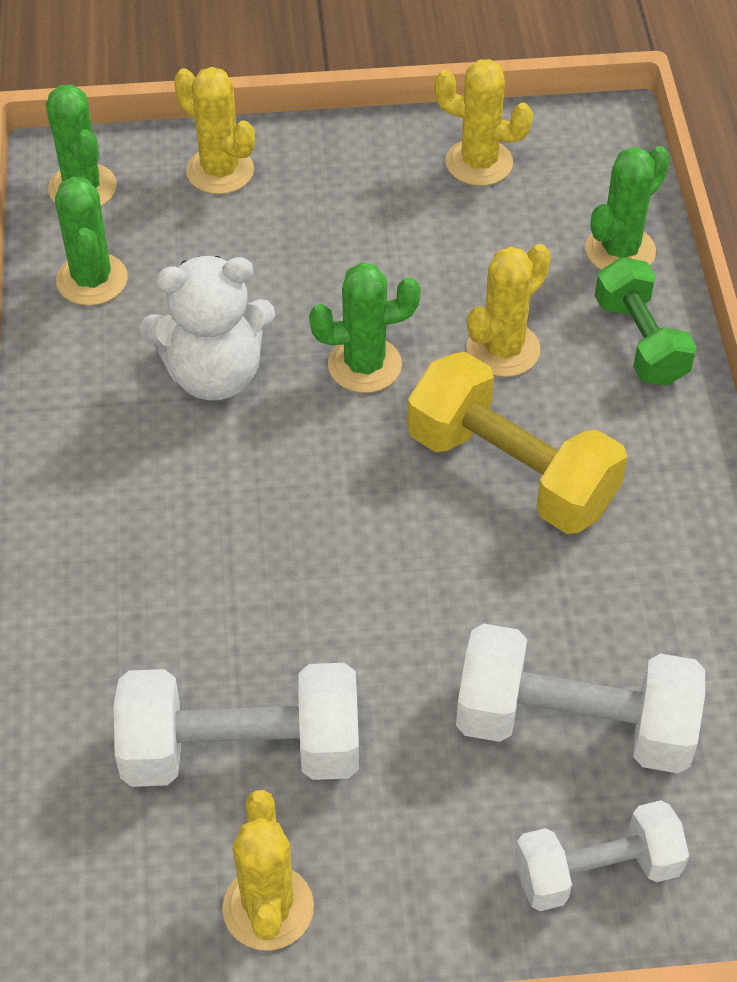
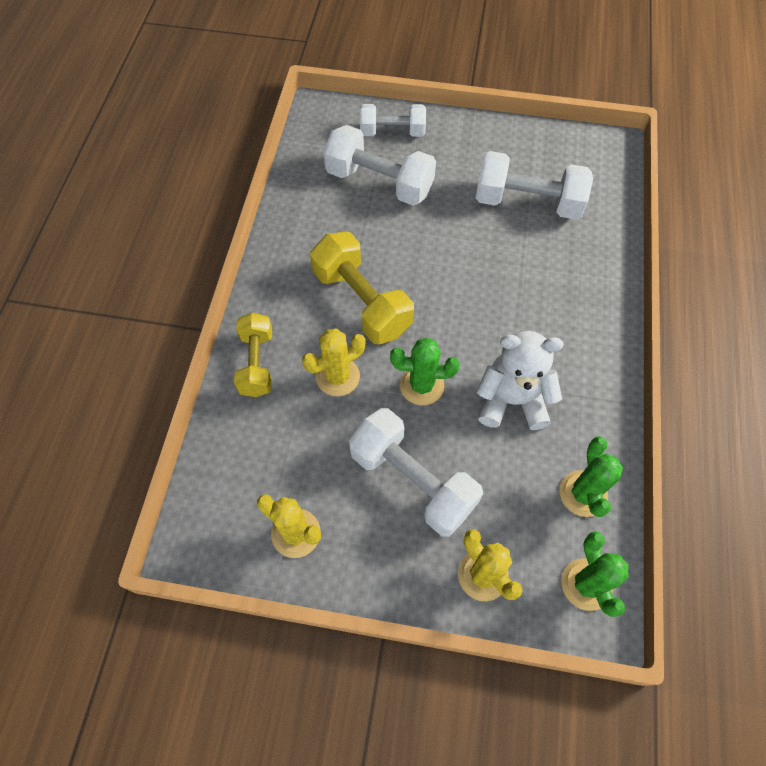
camera: 165 degrees left, 10 degrees up
yellow cactus [222,790,314,950] -> none
green cactus [585,146,670,270] -> none
green dumbbell [595,257,697,386] -> yellow dumbbell [234,313,272,397]
none -> white dumbbell [349,408,483,537]

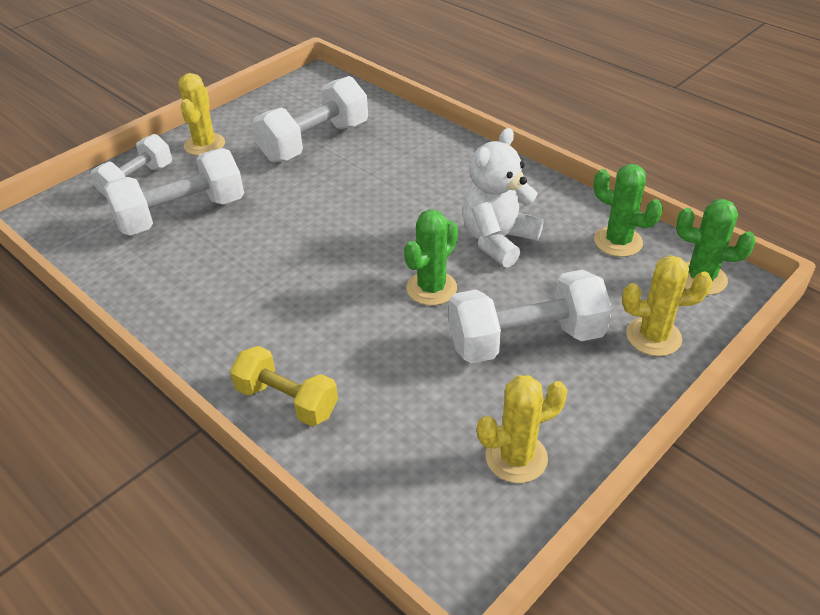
camera: 55 degrees left, 20 degrees down
yellow cactus [302,328,366,396] -> yellow cactus moved to [179,73,225,156]
yellow dumbbell [310,232,414,344] -> none

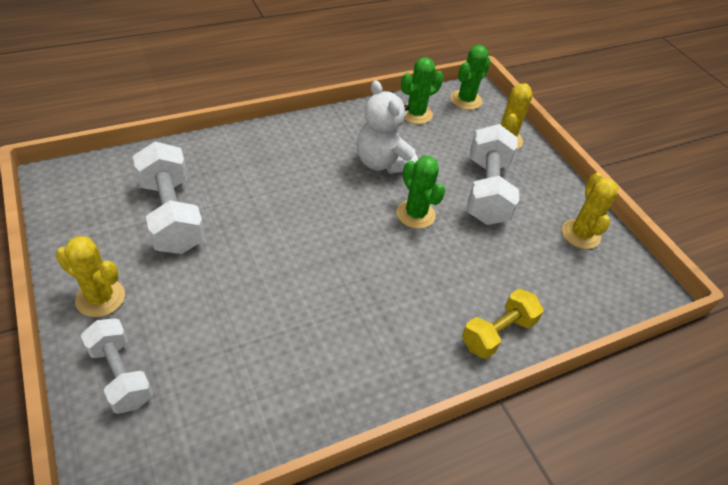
camera: 75 degrees left, 5 degrees up
white dumbbell [103,148,244,236] -> none

